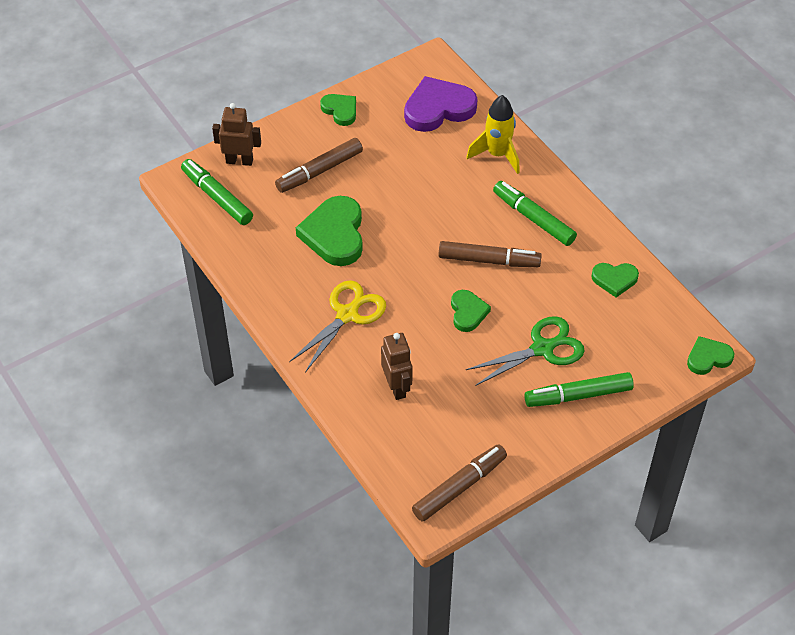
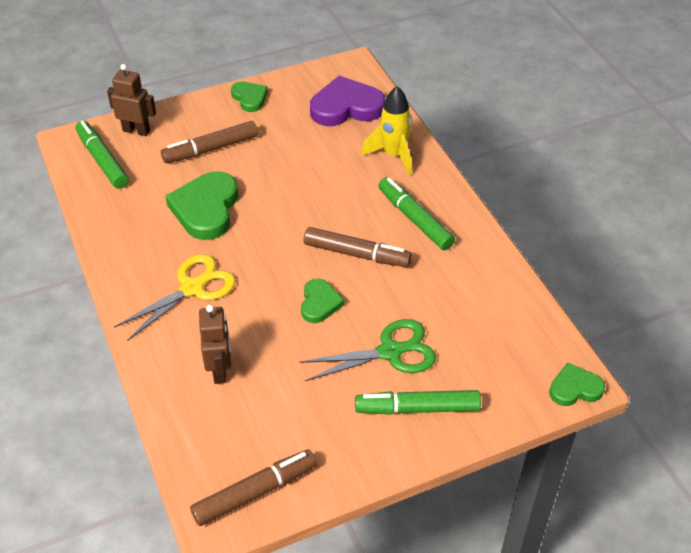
camera: 10 degrees right, 5 degrees down
green heart [591,263,639,297] -> none

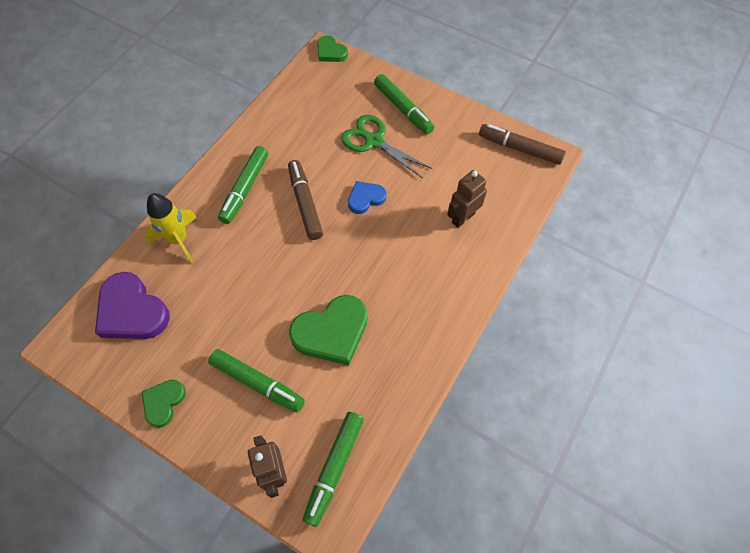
camera: 125 degrees left, 15 degrees up
yellow scissors [114,254,236,341] -> none
brown marker [161,121,258,163] -> green marker [208,349,305,412]
green heart [301,279,344,323] -> blue heart [348,181,386,214]

